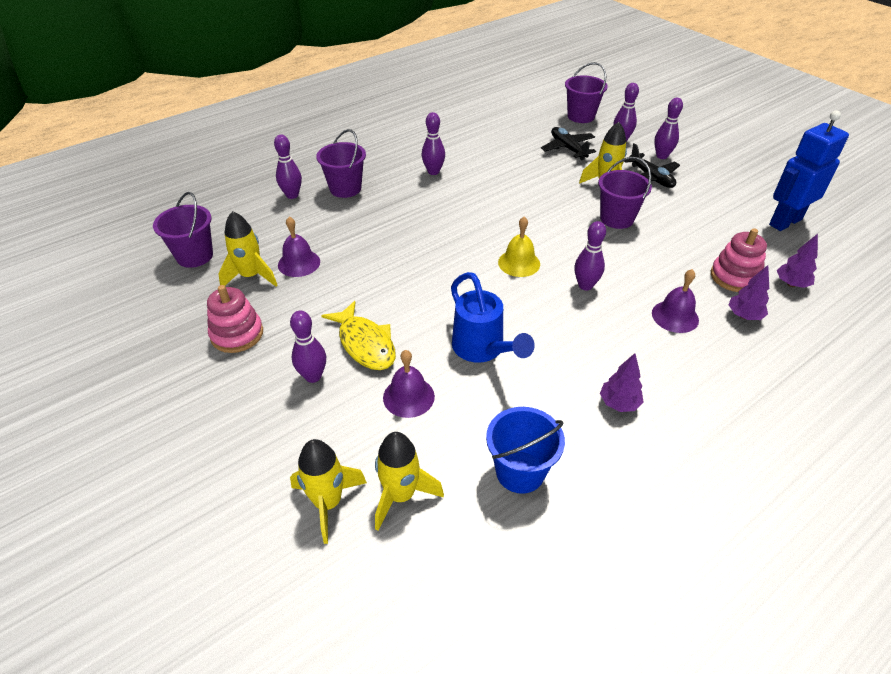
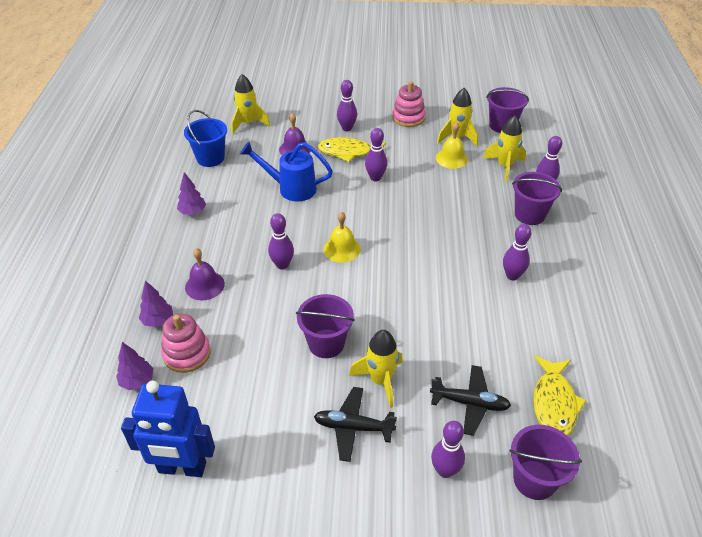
camera: 130 degrees right, 0 degrees up
purple bell [278,217,320,277] -> yellow bell [436,122,468,169]
yellow rocket [290,439,367,544] -> yellow rocket moved to [483,116,526,181]
purple bowling pin [654,98,683,159] -> purple bowling pin moved to [365,128,387,181]
blue robot [769,110,849,231] -> blue robot turned 90 degrees clockwise [121,381,215,477]
none -> yellow fish [533,355,587,436]

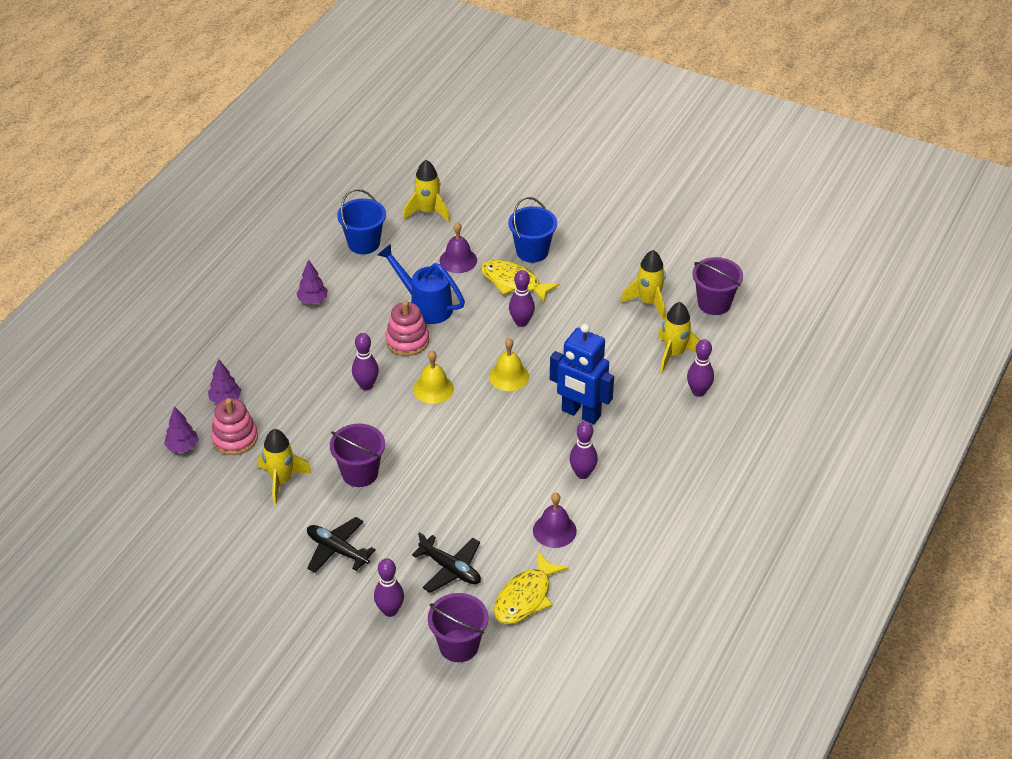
camera: 25 degrees right, 0 degrees up
blue robot [121,381,215,477] -> blue robot moved to [550,324,614,424]
purple bell [185,248,225,301] -> purple bell moved to [533,493,577,548]
purple bowling pin [337,80,357,131] -> blue bucket [508,197,557,263]
yellow rocket [349,330,403,408] -> yellow rocket moved to [258,429,312,505]
pink stacking toy [392,81,426,127] -> pink stacking toy moved to [385,301,429,356]
yellow bell [436,122,468,169] -> yellow bell moved to [489,338,529,391]
purple bucket [512,172,562,225] -> none

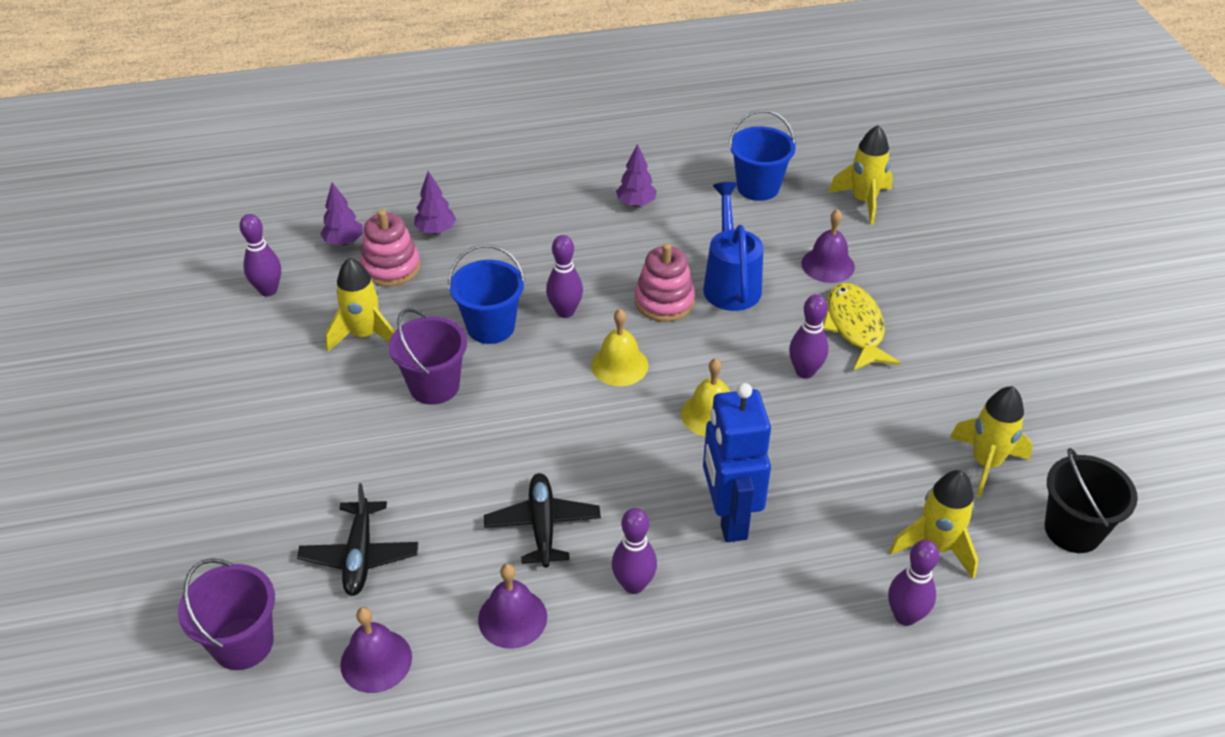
camera: 50 degrees right, 0 degrees up
black plane [307,517,376,573] -> black plane moved to [484,473,601,568]
purple bowling pin [374,558,404,617] -> purple bowling pin moved to [239,214,281,296]
yellow fish [494,551,569,624] -> purple bell [340,607,412,693]
blue bucket [508,197,557,263] -> blue bucket moved to [448,244,525,344]
purple bucket [692,257,743,315] -> black bucket [1045,448,1138,553]

